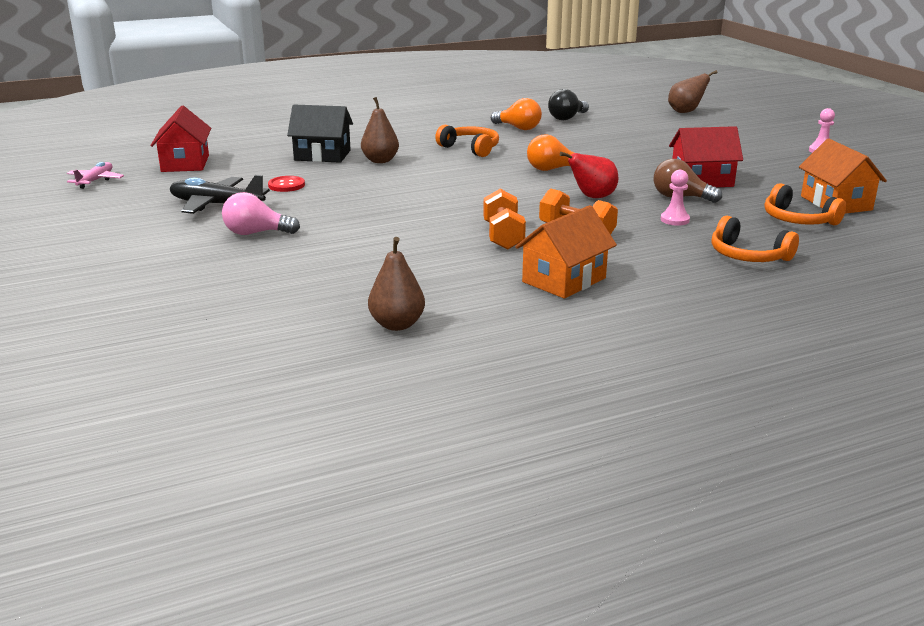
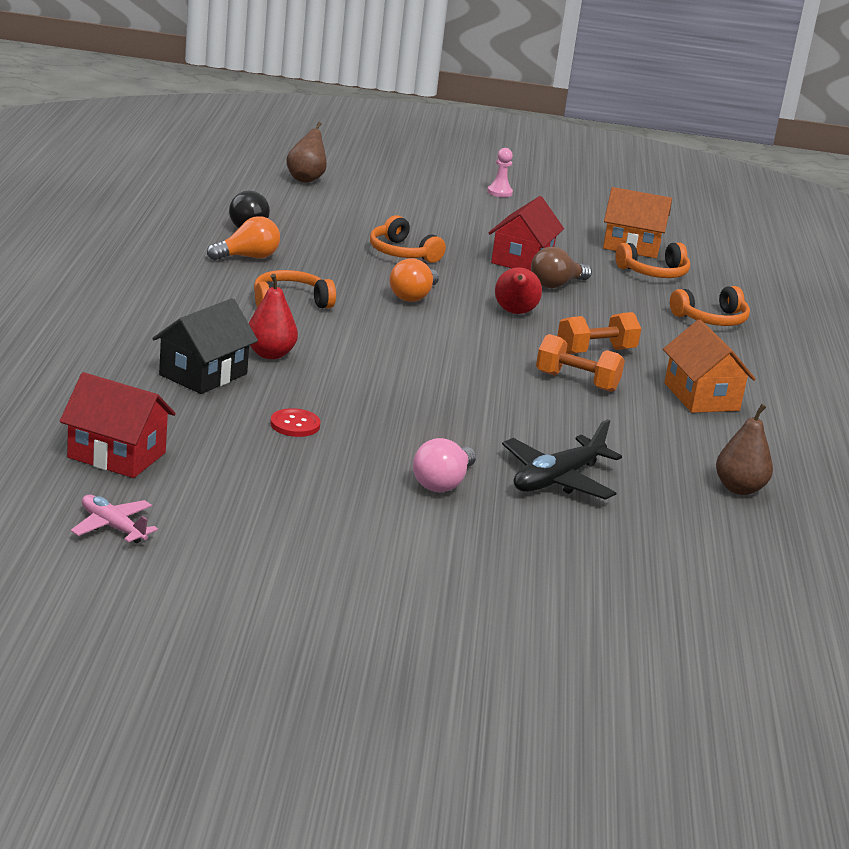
camera: 65 degrees left, 0 degrees up
black plane [170,175,270,214] -> black plane moved to [502,419,622,500]
brown pear [361,97,399,163] -> red pear [248,274,298,359]
pink pawn [661,170,690,226] -> none
none -> orange headphones [370,215,446,263]

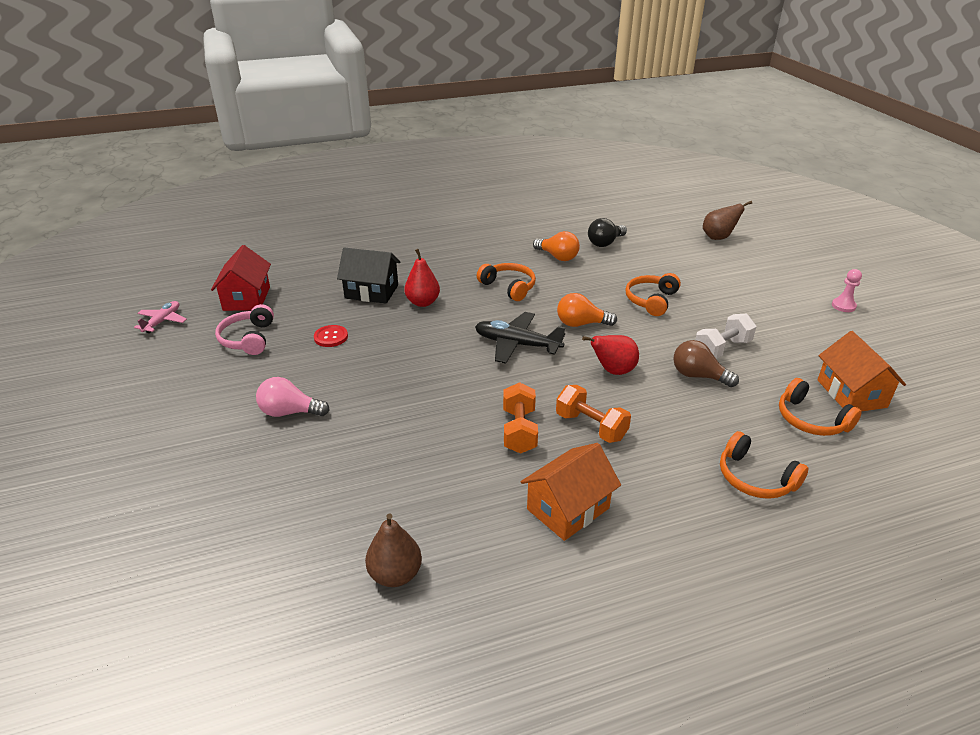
camera: 70 degrees right, 10 degrees up
red house [489,196,564,271] -> white dumbbell [695,314,757,359]
black plane [502,419,622,500] -> black plane moved to [475,312,565,364]
none -> pink headphones [215,304,274,355]

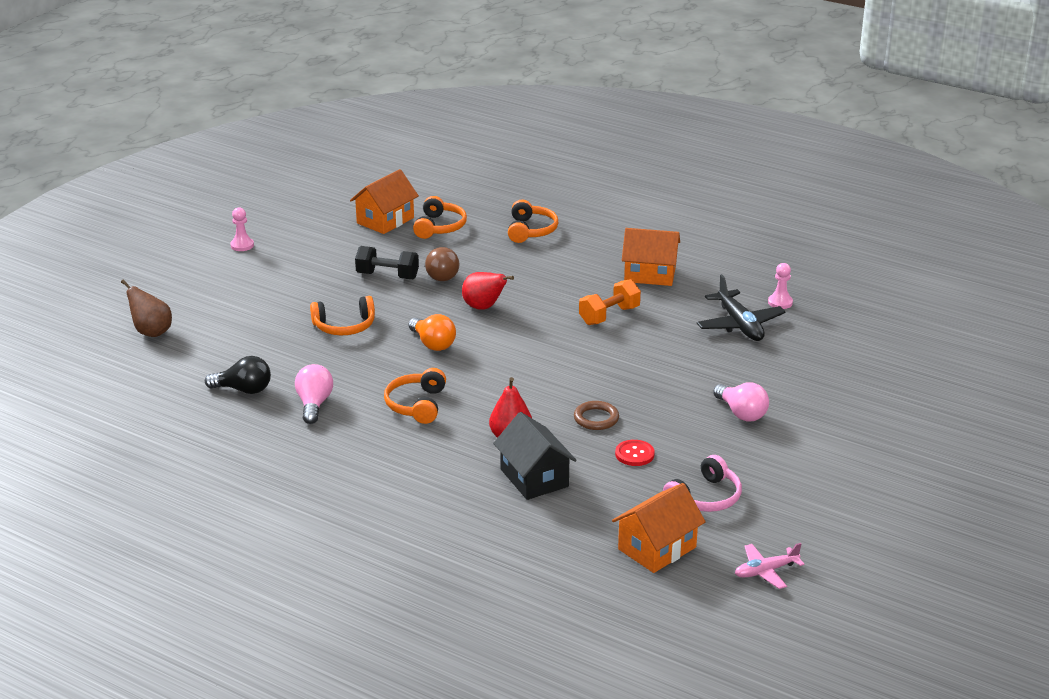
camera: 130 degrees left, 5 degrees down
red house [211,245,271,311] -> orange house [612,483,706,573]
brown pear [365,513,422,587] -> pink pawn [768,263,793,309]
black plane [475,312,565,364] -> black plane moved to [697,274,785,341]
orange light bulb [533,231,580,261] -> pink light bulb [295,364,333,424]
orange dumbbell [556,385,631,443] -> none
white dumbbell [695,314,757,359] -> black dumbbell [355,246,419,279]
none -> brown ring [574,401,619,430]

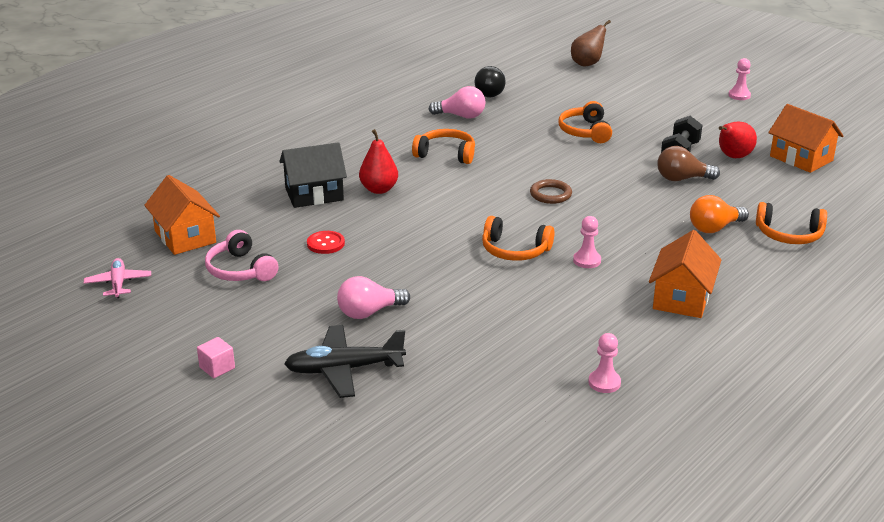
camera: 100 degrees right, 0 degrees up
orange light bulb [408,314,456,351] -> orange light bulb moved to [690,195,749,233]
orange headphones [413,196,467,239] -> orange headphones moved to [482,216,554,261]
red pear [462,272,514,310] -> red pear moved to [719,122,757,158]
brown ring [574,401,619,430] -> brown ring moved to [530,179,572,204]
orange dumbbell [579,279,641,325] -> pink pawn [573,216,601,268]
black plane [697,274,785,341] -> black plane moved to [284,325,406,398]
none -> pink cube [197,337,235,378]

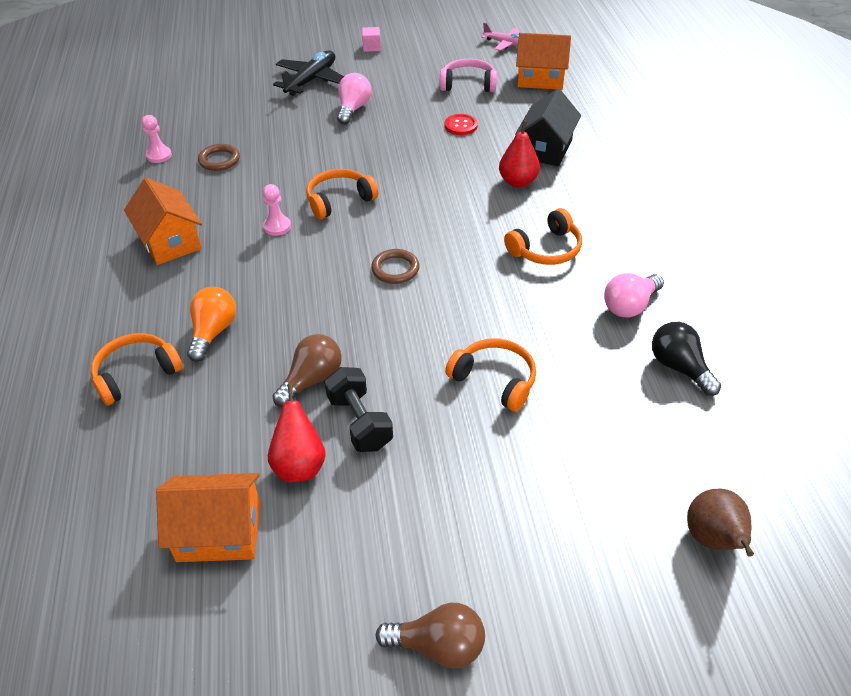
camera: 130 degrees right, 15 degrees up
pink pawn [729,58,751,100] -> brown light bulb [375,603,485,668]
none -> brown ring [198,144,240,171]

